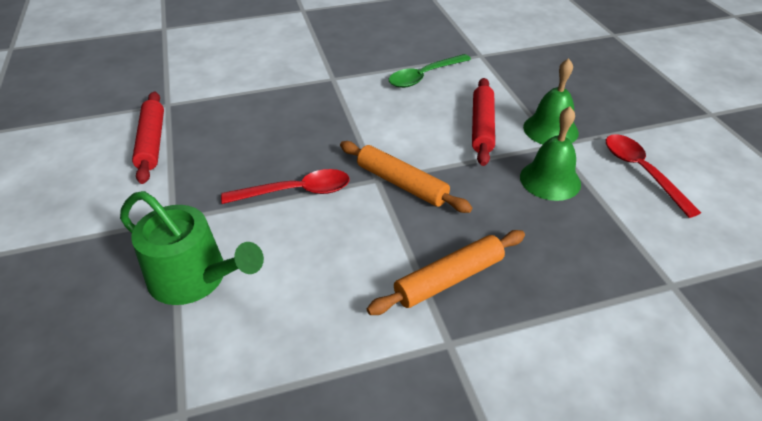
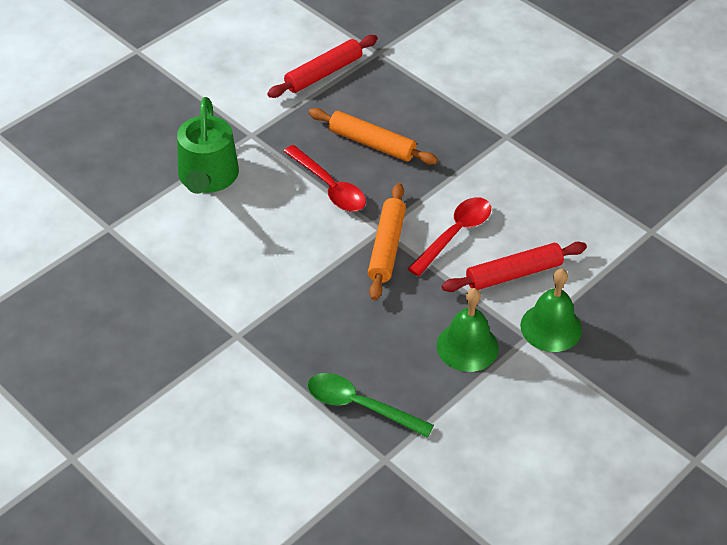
camera: 60 degrees right, 5 degrees up
orange rolling pin [367,230,525,315] -> orange rolling pin moved to [309,108,438,165]
green spoon [389,54,471,88] -> green spoon moved to [307,373,434,438]
red spoon [606,134,701,218] -> red spoon moved to [408,197,491,276]

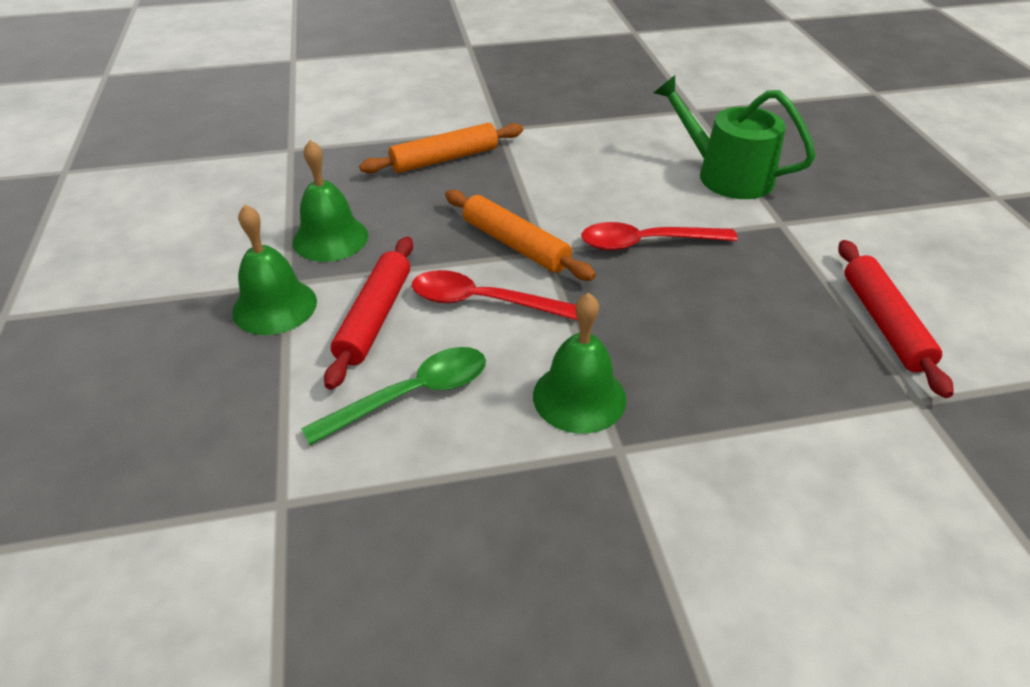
camera: 125 degrees right, 5 degrees down
green spoon [307,373,434,438] -> green spoon moved to [301,347,486,445]
orange rolling pin [309,108,438,165] -> orange rolling pin moved to [359,123,523,173]
red spoon [408,197,491,276] -> red spoon turned 120 degrees clockwise [412,270,578,321]
none -> green bell [533,293,626,434]

